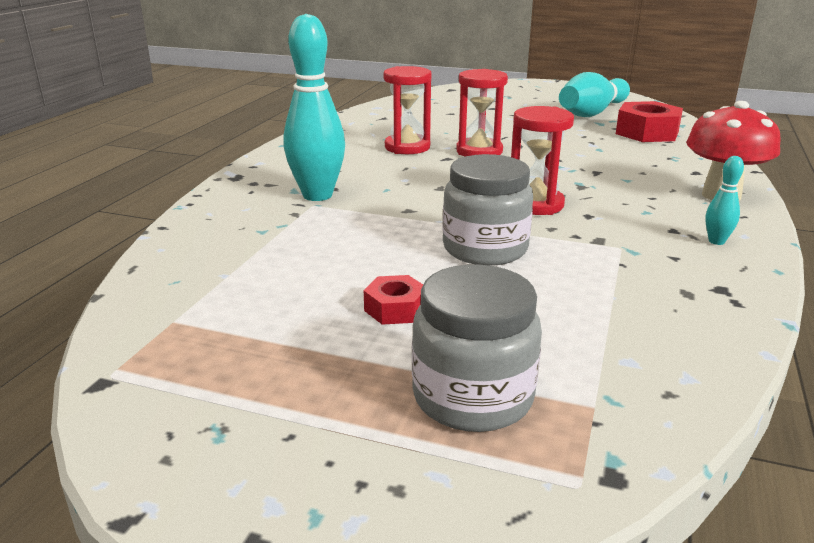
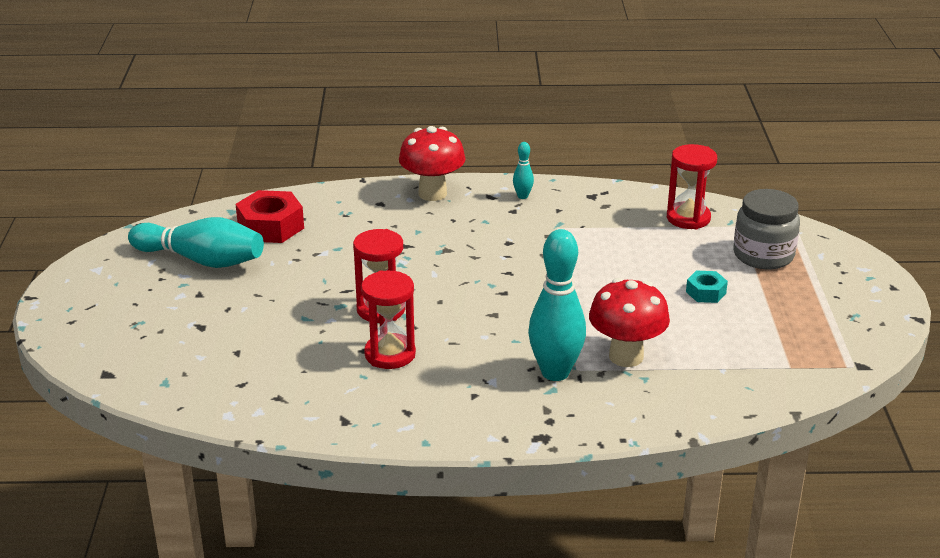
camera: 110 degrees left, 5 degrees up
red nut [364,275,423,325] -> turquoise nut [686,271,728,303]
grey jar [442,154,533,266] -> none
red hourglass [511,106,574,215] -> red hourglass moved to [667,144,717,229]
none -> red mushroom [589,278,670,367]

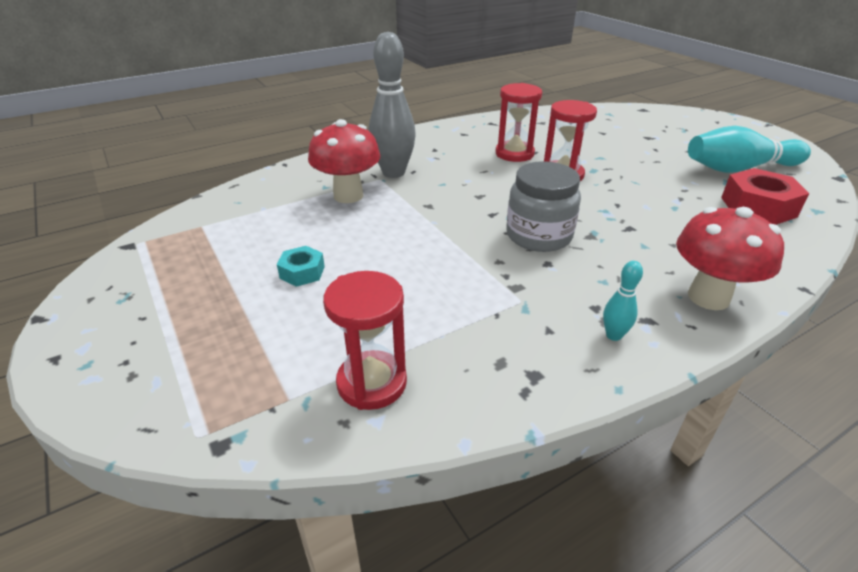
camera: 150 degrees right, 5 degrees up
turquoise bowling pin [528,229,586,381] -> grey bowling pin [369,32,416,178]
grey jar [733,189,800,270] -> grey jar moved to [506,161,581,252]

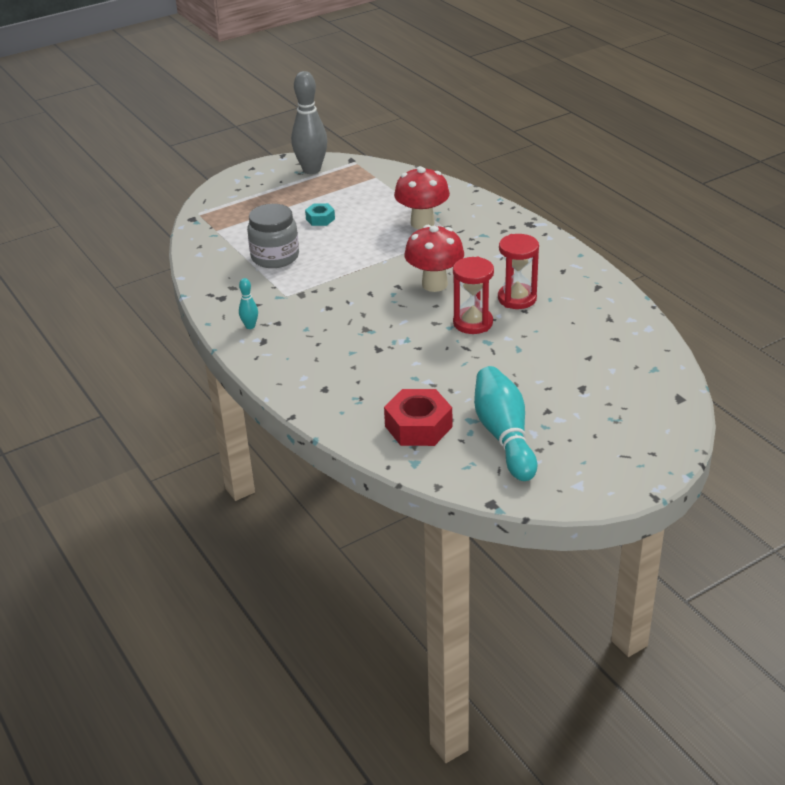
camera: 90 degrees right, 0 degrees up
red hourglass [323,271,407,410] -> none
grey bowling pin [369,32,416,178] -> grey bowling pin moved to [291,71,327,174]
grey jar [506,161,581,252] -> grey jar moved to [247,204,299,268]
red mushroom [676,207,784,310] -> red mushroom moved to [405,225,464,292]

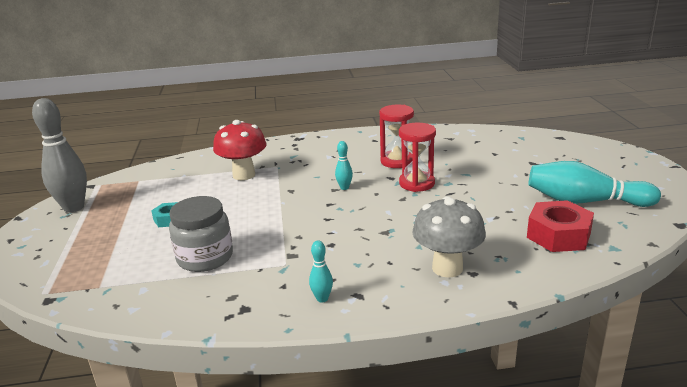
camera: 65 degrees left, 10 degrees down
red mushroom [405,225,464,292] -> turquoise bowling pin [335,141,353,190]
none -> grey mushroom [412,196,486,278]

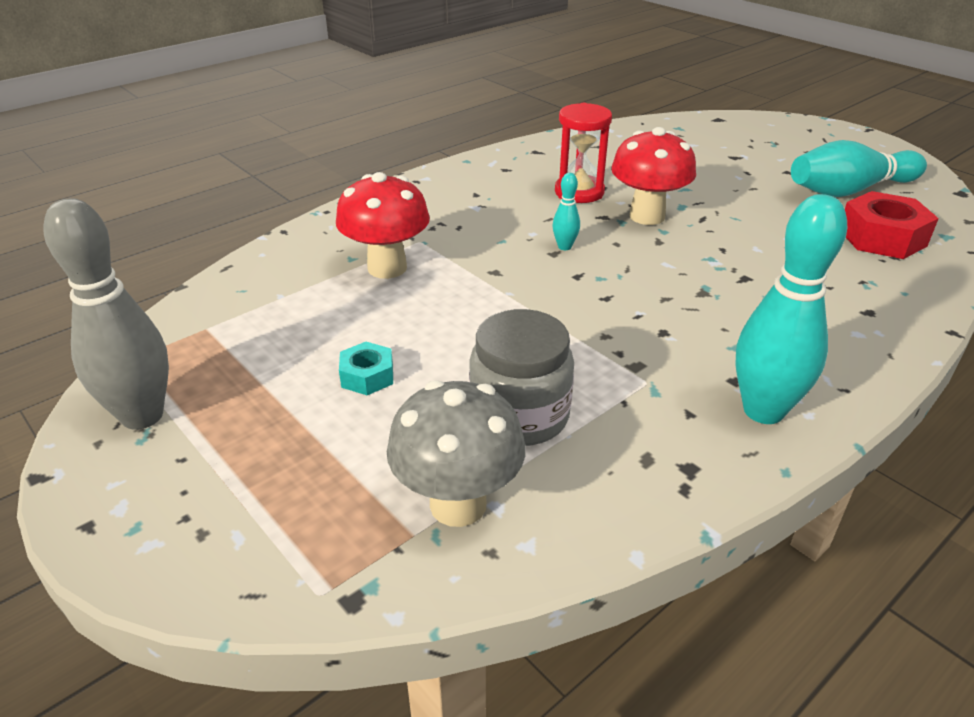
camera: 35 degrees left, 10 degrees up
turquoise bowling pin [309,240,333,303] -> turquoise bowling pin [735,194,847,424], size x2.23
red hourglass [399,123,436,192] -> red mushroom [611,127,696,225]
grey mushroom [412,196,486,278] -> grey mushroom moved to [387,380,526,527]

